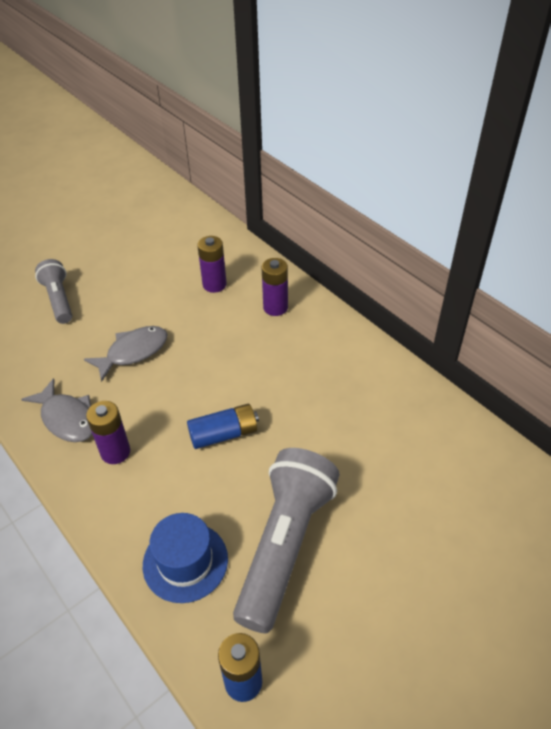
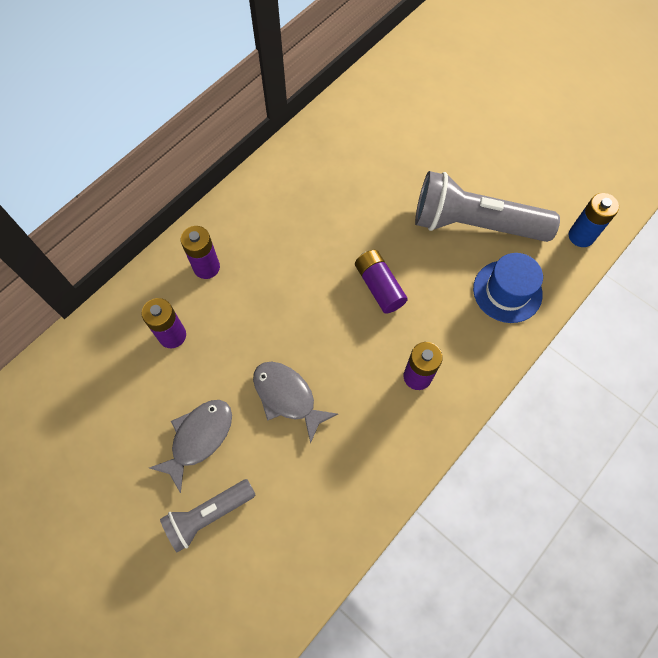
camera: 100 degrees left, 20 degrees up
grey fish [21,378,92,442] -> grey fish moved to [149,400,232,493]
blue battery [187,404,259,449] -> purple battery [355,250,408,314]

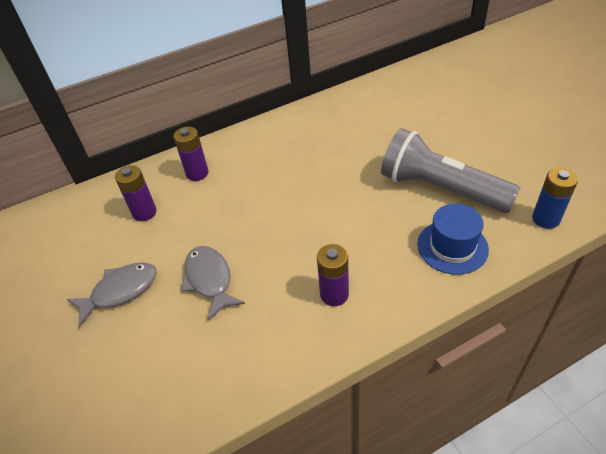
camera: 25 degrees right, 20 degrees down
grey flashlight [160,479,255,552] -> none
purple battery [355,250,408,314] -> none

